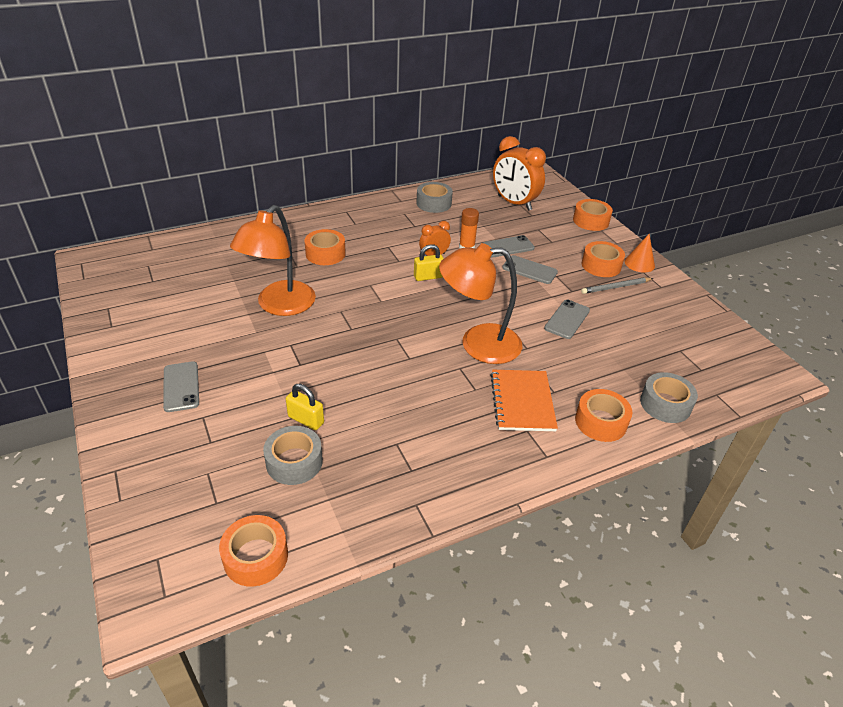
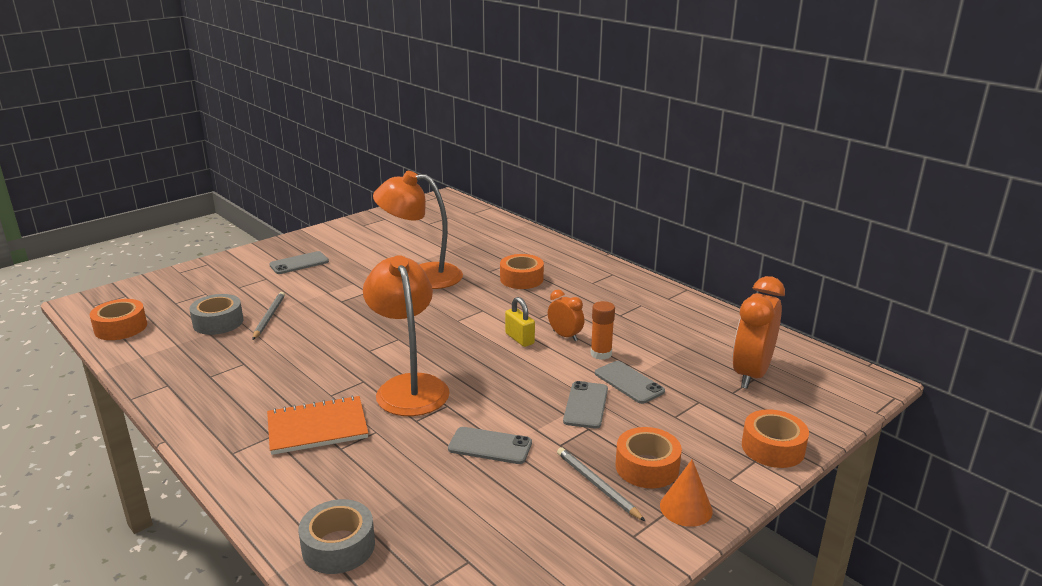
camera: 75 degrees right, 15 degrees down
yellow padlock [286,384,324,430] -> grey pencil [253,292,285,340]
grey tape [416,182,453,213] -> none
orange tape [575,389,632,442] -> none

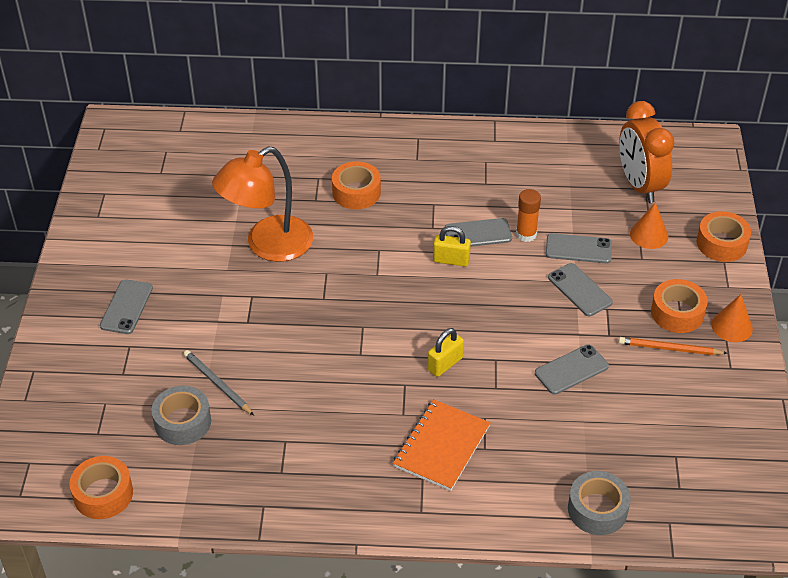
camera: 45 degrees left, 20 degrees up
orange lamp [363,255,450,416] -> yellow padlock [427,328,464,377]
orange clock [548,290,584,341] -> grey phone [445,218,512,247]
grey pencil [557,447,645,521] -> orange pencil [619,337,728,355]
none -> orange cone [630,202,668,249]

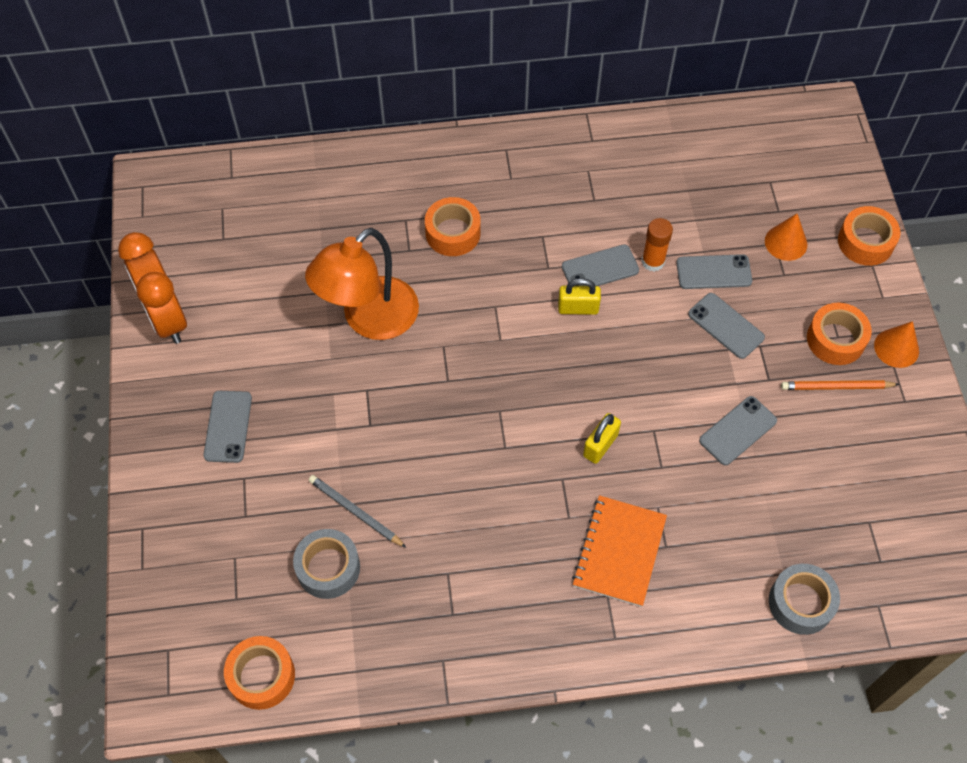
camera: 10 degrees left, 15 degrees up
orange clock [619,101,674,203] -> orange clock moved to [118,232,187,344]

